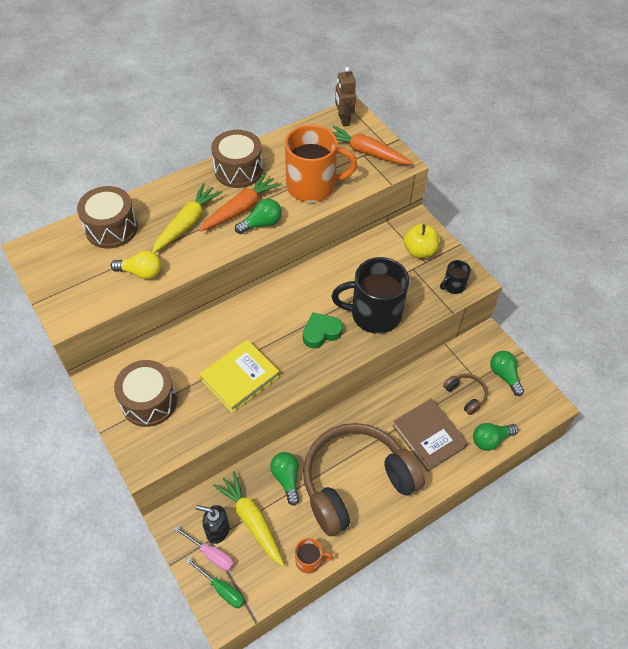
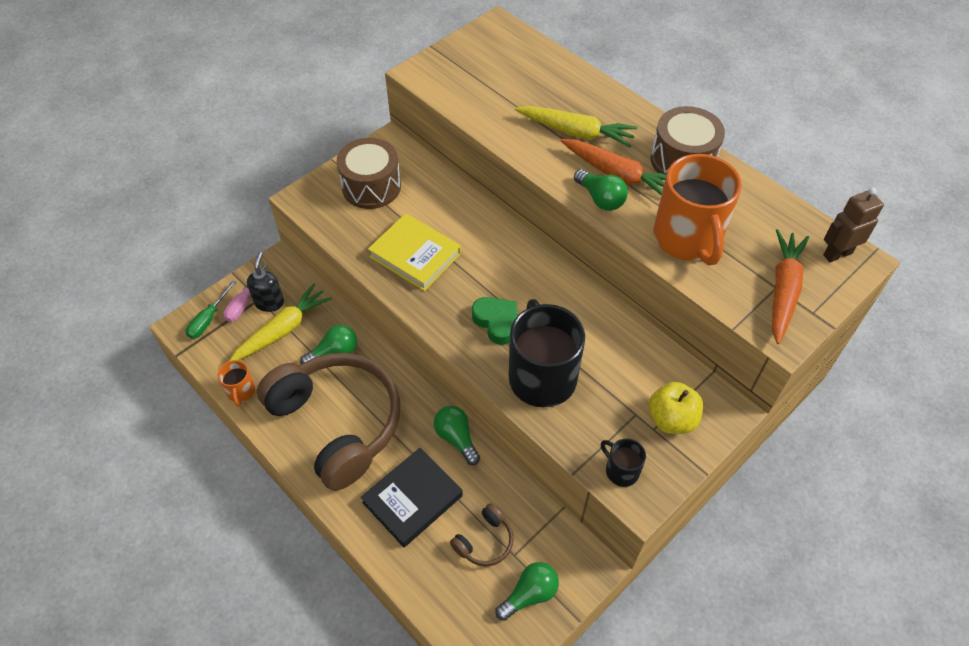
camera: 80 degrees right, 0 degrees up
brown drum [77,186,138,248] -> none
yellow light bulb [111,251,161,279] -> none
brown book [392,398,468,472] -> black book [361,448,463,547]
green light bulb [473,423,518,451] -> green light bulb moved to [434,406,480,465]

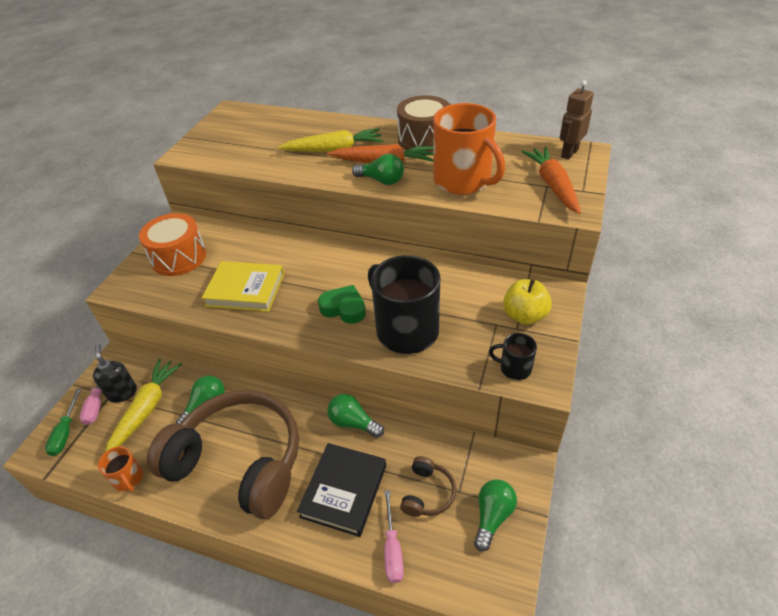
camera: 25 degrees left, 10 degrees down
brown drum [337,138,401,209] -> orange drum [139,213,206,276]
none -> pink screwdriver [384,490,404,583]

